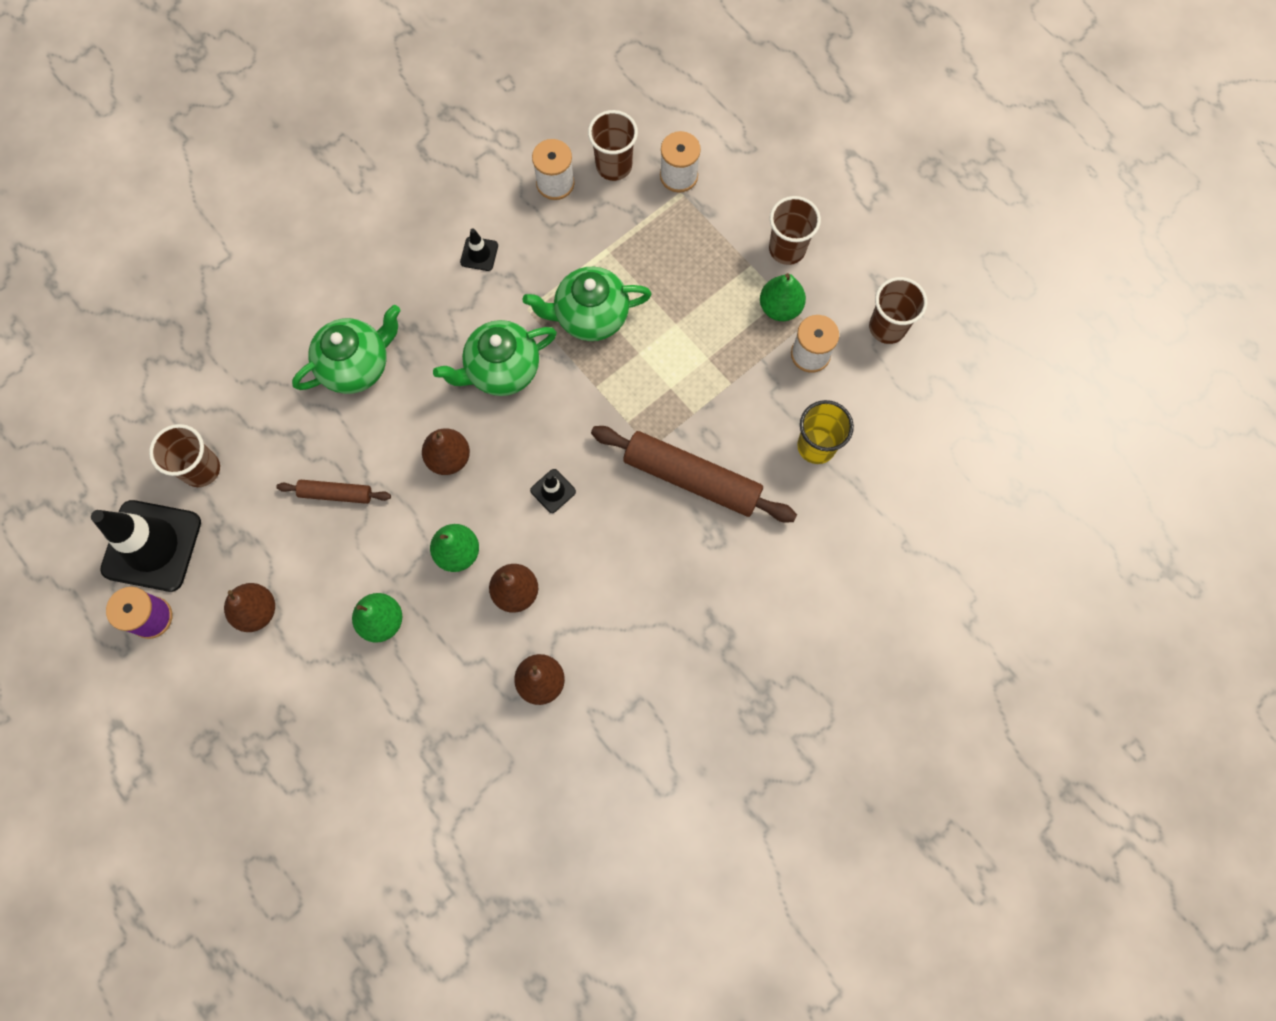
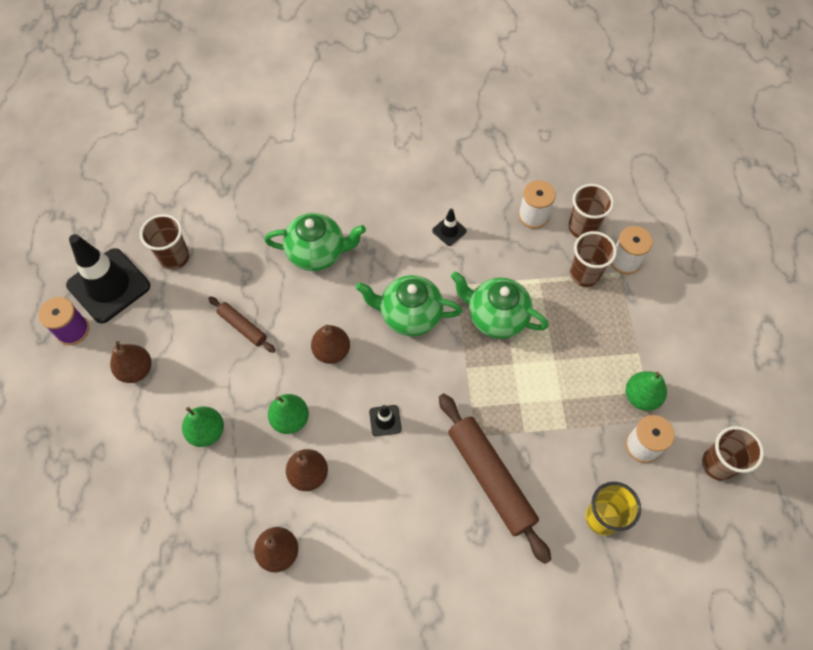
camera: 35 degrees right, 10 degrees down
brown cup [769,196,821,265] -> brown cup moved to [570,231,617,287]

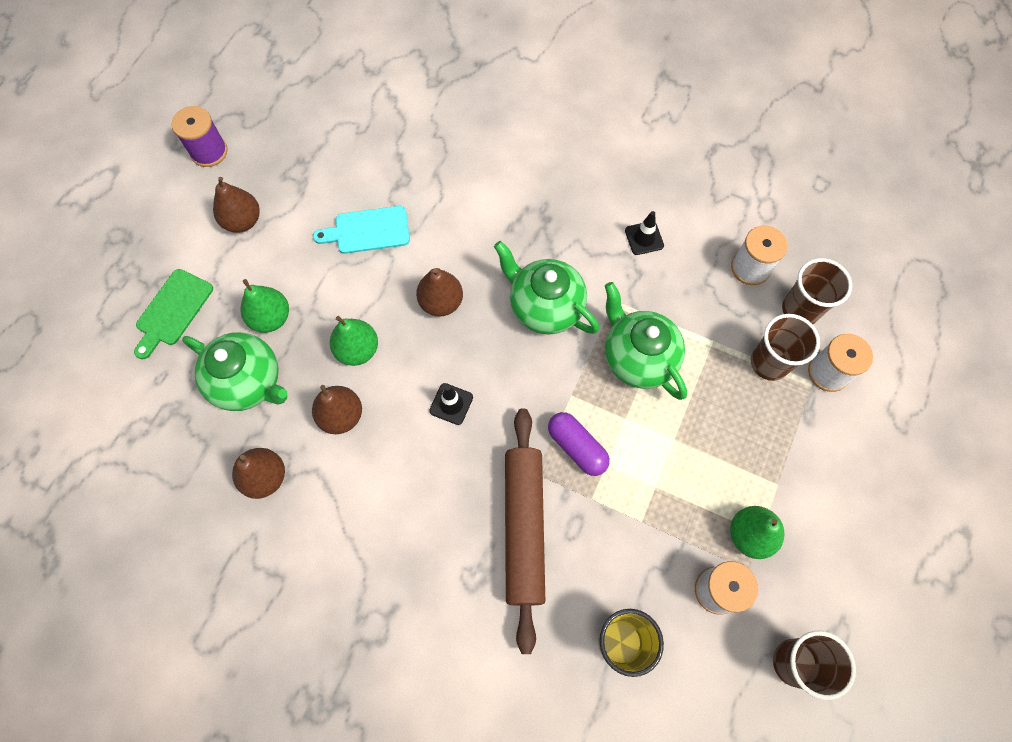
camera: 30 degrees right, 5 degrees up
black traffic cone [66,234,150,323] -> none
brown cup [140,214,189,270] -> none
brown rolling pin [208,296,275,353] -> turquoise cutting board [313,206,410,254]
green teapot [264,213,366,271] -> green teapot moved to [182,332,287,411]
none -> green cutting board [134,269,213,359]
none -> purple capsule [548,412,610,476]

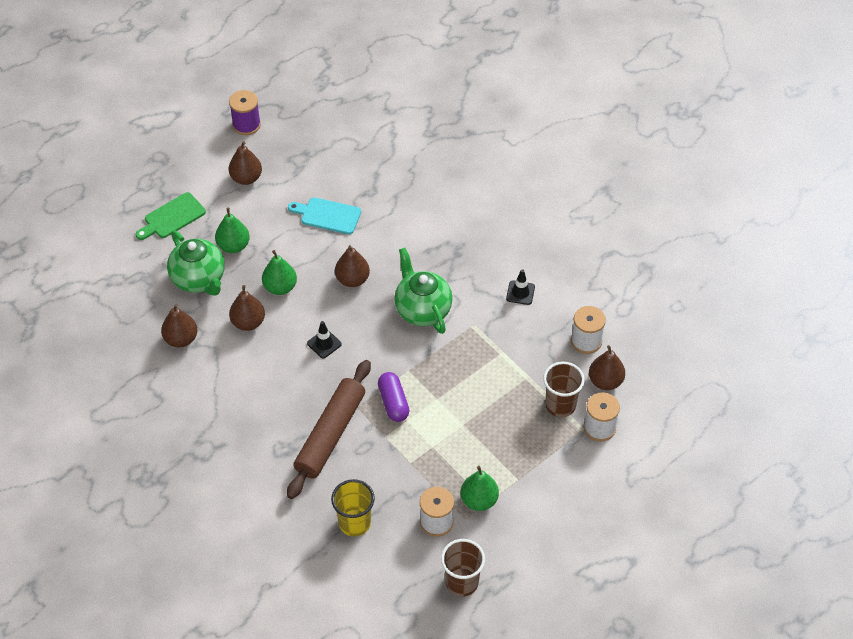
camera: 25 degrees right, 15 degrees down
green teapot [605,282,687,400] -> none
brown cup [782,258,852,324] -> brown pear [589,345,625,390]

